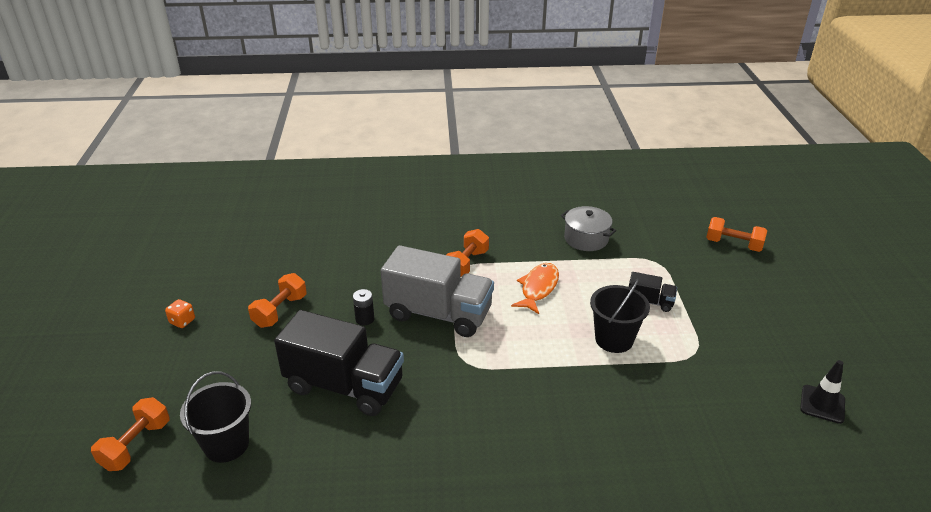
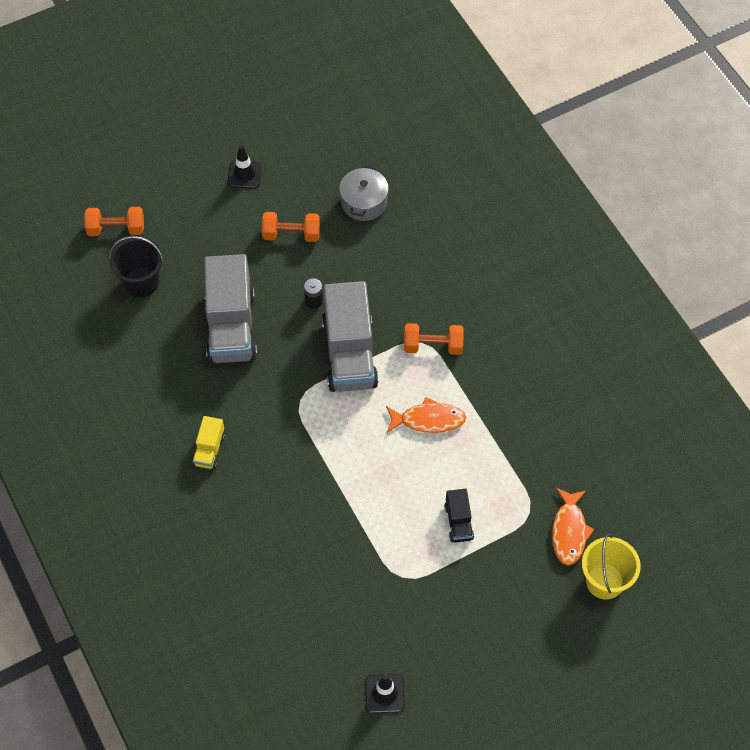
camera: 65 degrees right, 25 degrees up
orange dice [165,299,195,328] -> black traffic cone [227,145,262,189]
black truck [274,310,404,416] -> grey truck [204,254,257,363]
grey pot [561,206,616,251] -> grey pot moved to [339,166,389,221]
black bucket [590,279,650,353] -> none
orange dumbbell [706,217,767,252] -> yellow bucket [582,534,641,599]
none -> yellow truck [193,416,225,469]
none -> orange fish [552,488,594,565]

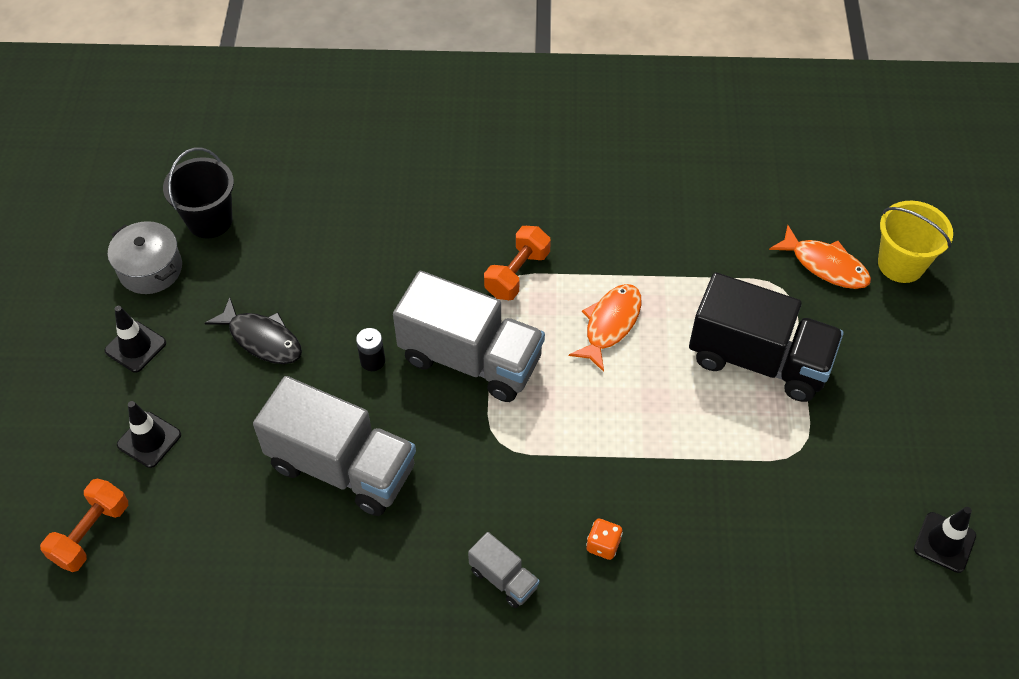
camera: 60 degrees left, 5 degrees down
black bucket [109,236,164,297] -> black bucket moved to [163,148,234,238]
yellow truck [193,416,225,469] -> grey truck [468,532,540,608]
orange dumbbell [262,212,320,242] -> black fish [205,297,302,364]
grey pot [339,166,389,221] -> grey pot moved to [108,221,182,294]
black truck [444,489,474,543] -> black truck [689,272,844,402], size x2.18
none -> black traffic cone [117,401,181,468]
none -> orange dice [586,518,623,560]

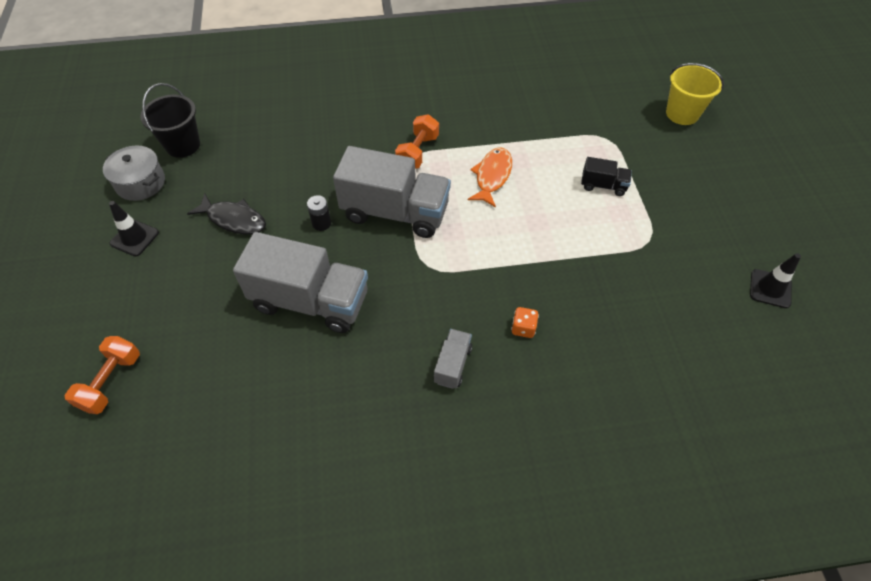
camera: 10 degrees left, 0 degrees up
black traffic cone [117,401,181,468] -> none
grey truck [468,532,540,608] -> grey truck turned 105 degrees counterclockwise [434,329,472,389]
black truck [689,272,844,402] -> black truck [581,157,632,196], size x0.46
orange fish [769,225,871,289] -> none

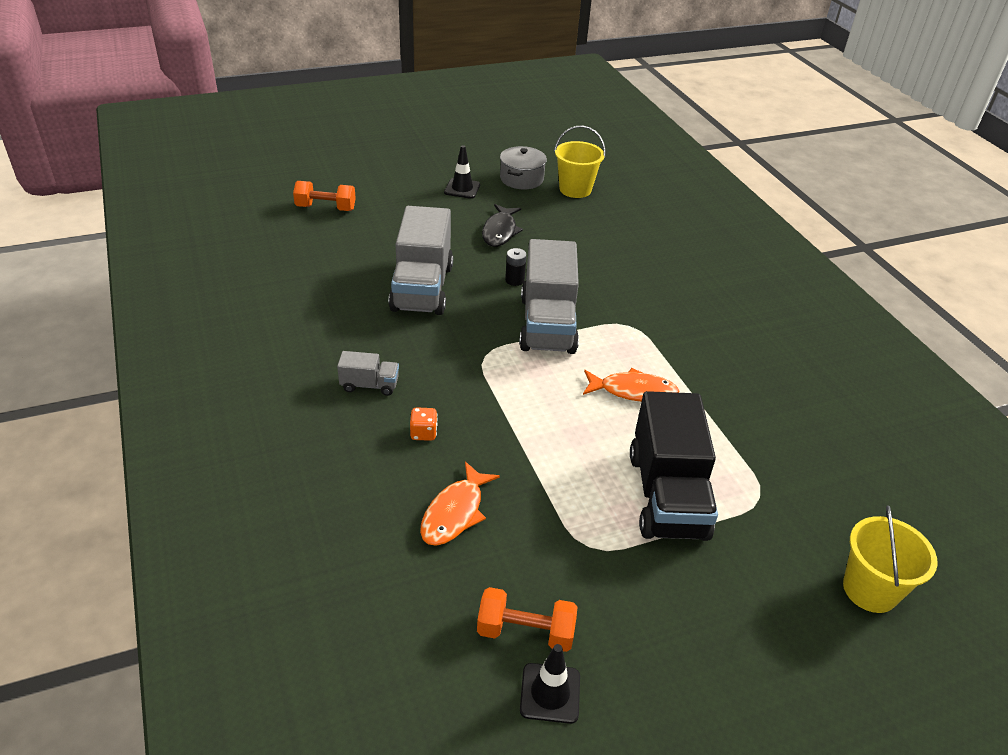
camera: 75 degrees right, 15 degrees down
black bucket [140,83,200,158] -> yellow bucket [554,126,606,198]
orange dumbbell [395,114,439,169] -> orange dumbbell moved to [477,587,578,652]
black truck [581,157,632,196] -> black truck [630,391,718,541], size x2.18
none -> orange fish [420,462,500,546]

